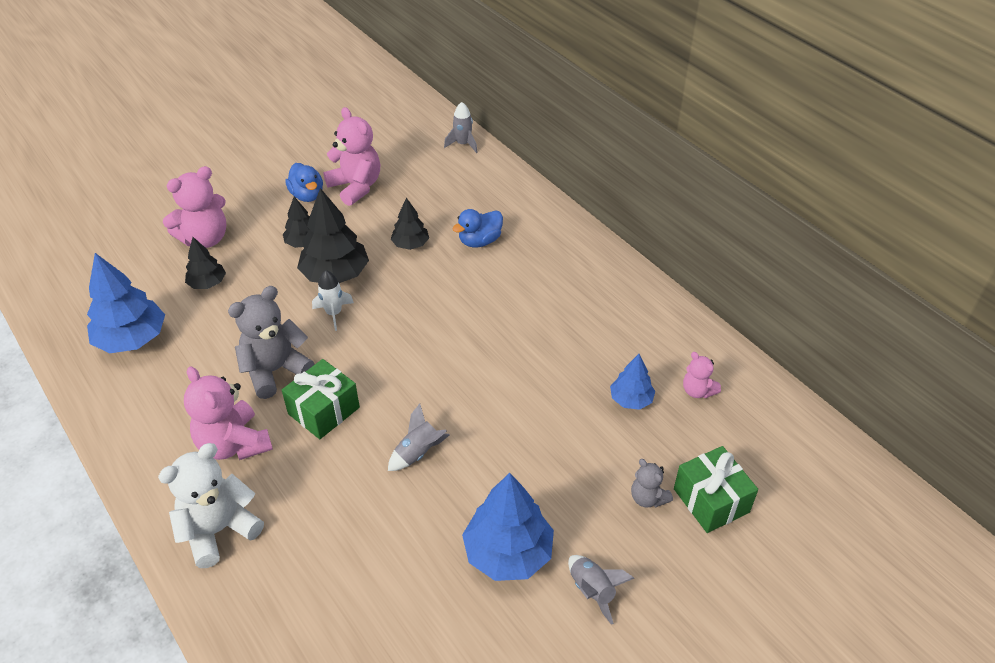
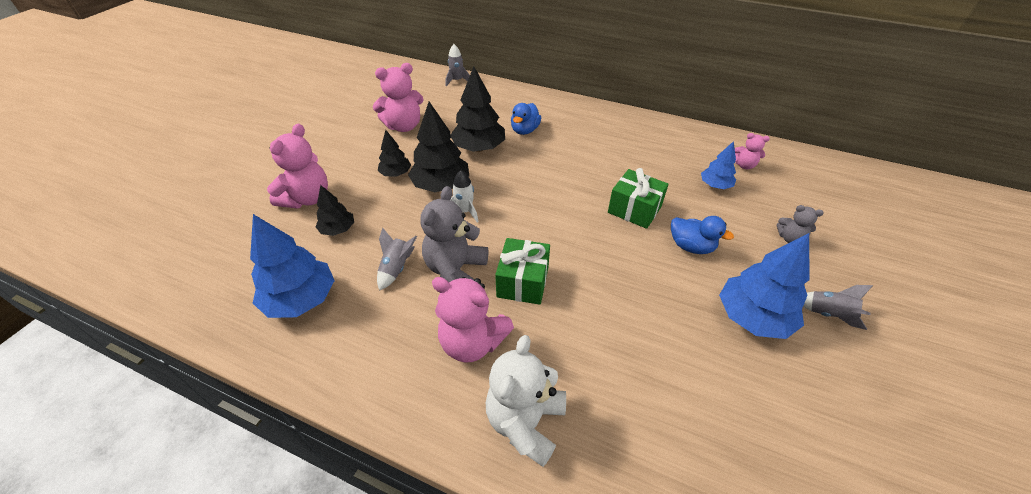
camera: 30 degrees left, 0 degrees up
blue duck [285,163,323,202] -> blue duck moved to [671,216,734,254]
pink teddy bear [323,107,380,206] -> pink teddy bear turned 135 degrees clockwise [373,63,424,132]
grey rocket [388,404,449,471] -> grey rocket moved to [377,228,417,291]
black tree [391,198,429,250] -> black tree [451,66,505,152], size x1.77
green gift [674,446,758,533] -> green gift moved to [608,168,669,229]

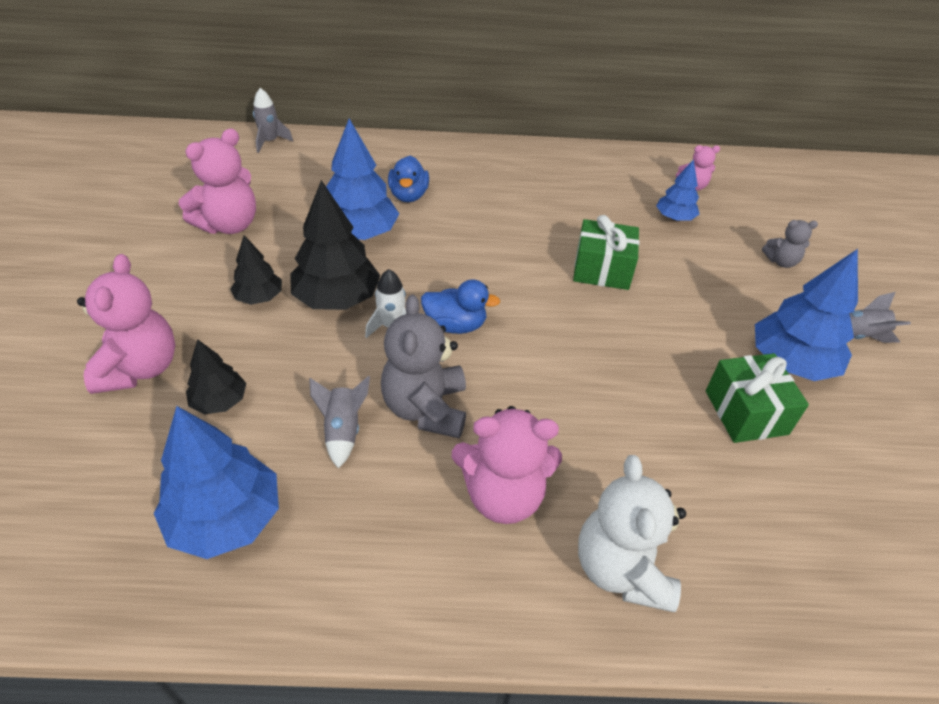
camera: 25 degrees left, 0 degrees up
black tree [451,66,505,152] -> blue tree [326,119,399,240]
green gift [495,238,550,305] -> green gift moved to [706,353,809,443]
blue duck [671,216,734,254] -> blue duck moved to [421,279,500,334]

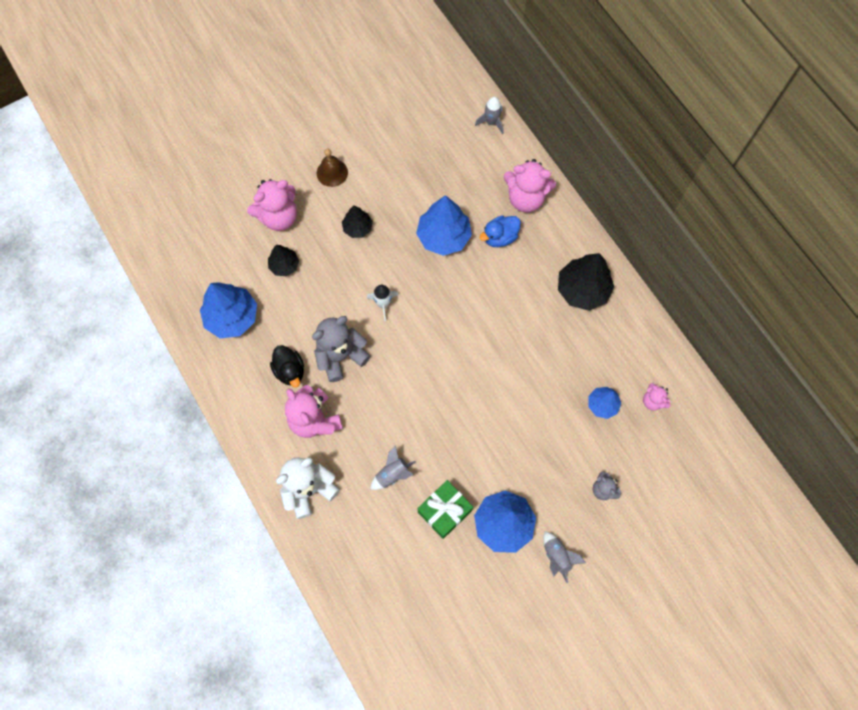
camera: 60 degrees right, 25 degrees up
pink teddy bear [179,129,256,234] -> pink teddy bear moved to [504,159,556,212]
black tree [290,180,381,310] -> black tree moved to [558,253,614,311]
grey rocket [309,376,370,469] -> grey rocket moved to [370,445,416,490]
blue duck [421,279,500,334] -> none
green gift [573,215,639,290] -> none
none -> black duck [270,345,304,387]
none -> brown bell [317,149,348,187]

